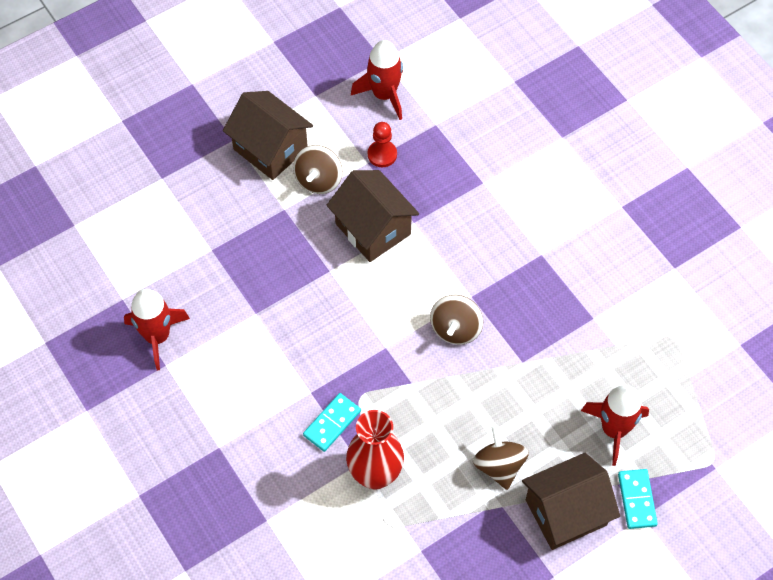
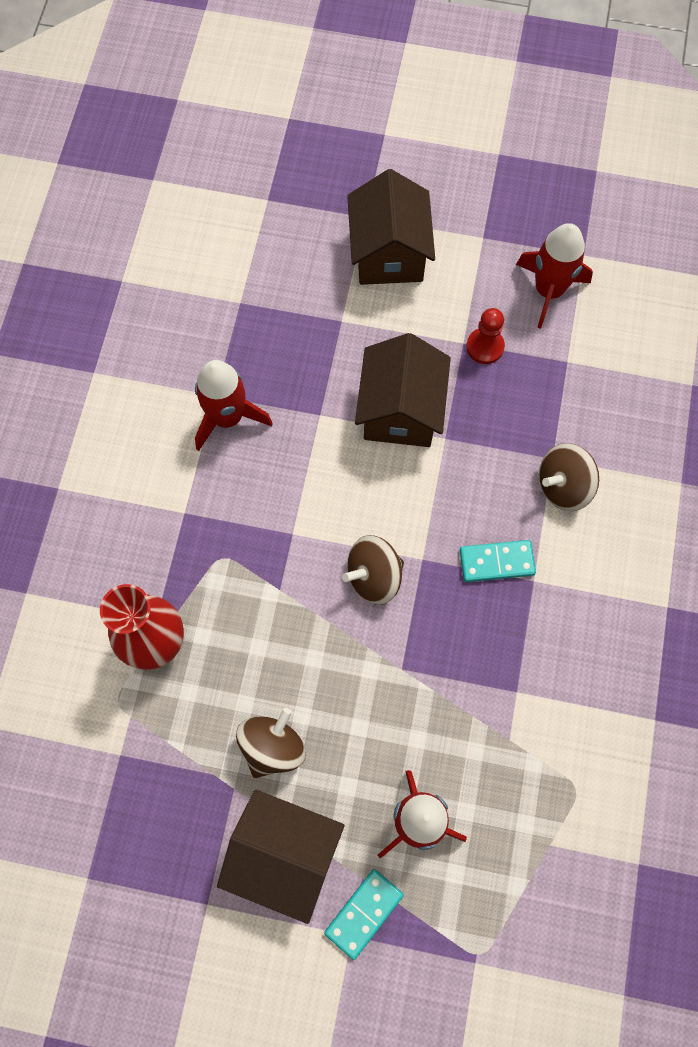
camera: 45 degrees right, 10 degrees up
red rocket [124,289,190,370] -> red rocket moved to [195,360,273,451]
brown spinning top [293,145,342,194] -> brown spinning top moved to [539,443,599,511]
turquoise domino [303,393,361,452] -> turquoise domino moved to [460,540,536,582]

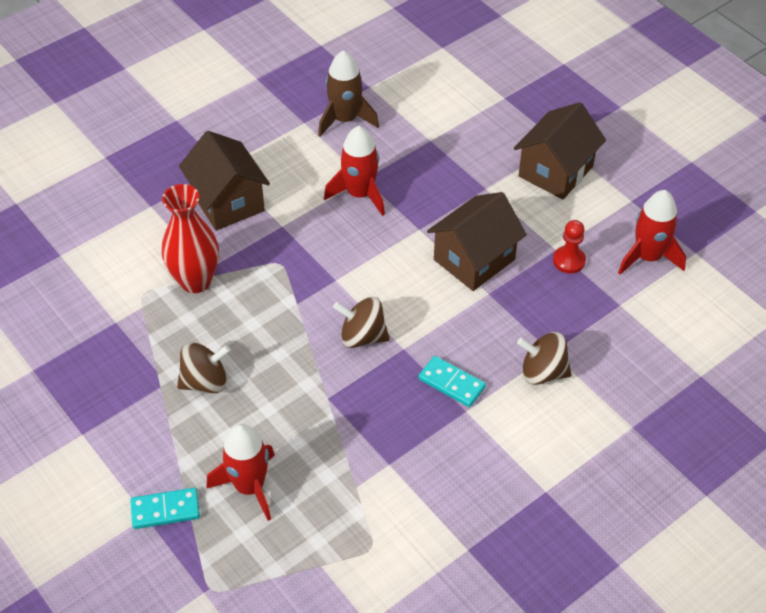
camera: 40 degrees right, 20 degrees down
brown house [217,790,344,924] -> brown house moved to [179,131,270,231]
none -> brown rocket [318,50,379,137]

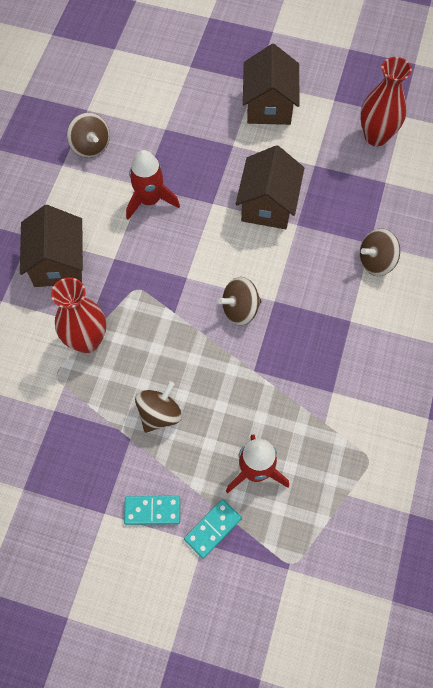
camera: 35 degrees left, 15 degrees up
brown house [179,131,270,231] -> brown house turned 60 degrees clockwise [20,205,83,287]
brown rocket [318,50,379,137] -> brown spinning top [67,113,110,158]
turquoise domino [418,356,486,407] -> turquoise domino moved to [124,496,180,525]
red pawn [553,220,586,273] -> none
red rocket [618,190,686,275] -> red vase [360,57,412,146]

